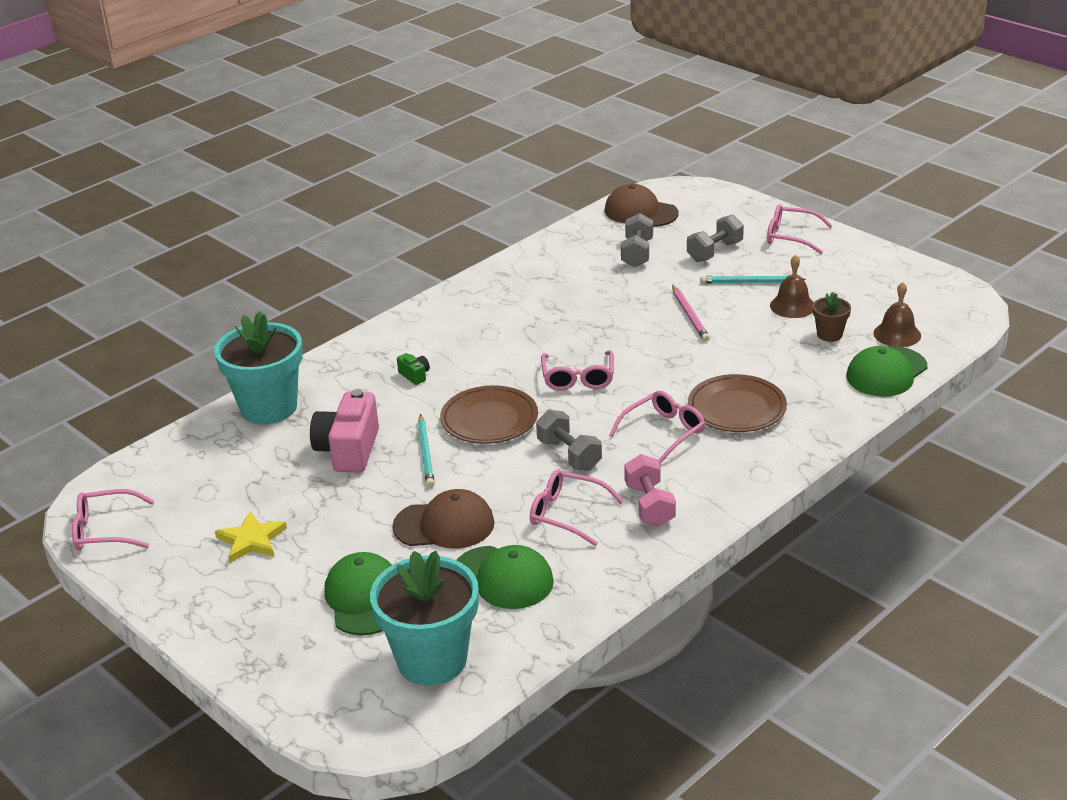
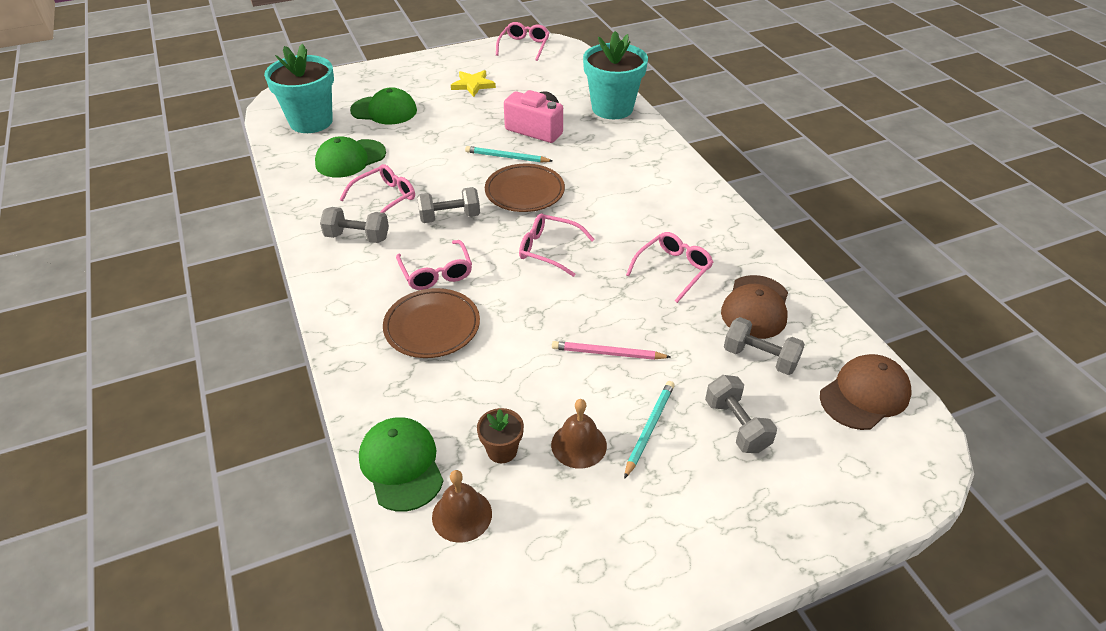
camera: 110 degrees right, 10 degrees up
brown cap [392,489,495,549] -> brown cap moved to [721,275,788,339]
green camera [397,353,430,385] -> none
pink dumbbell [624,454,676,527] -> grey dumbbell [320,207,389,243]
pink glasses [767,204,833,254] -> pink glasses moved to [626,232,713,303]

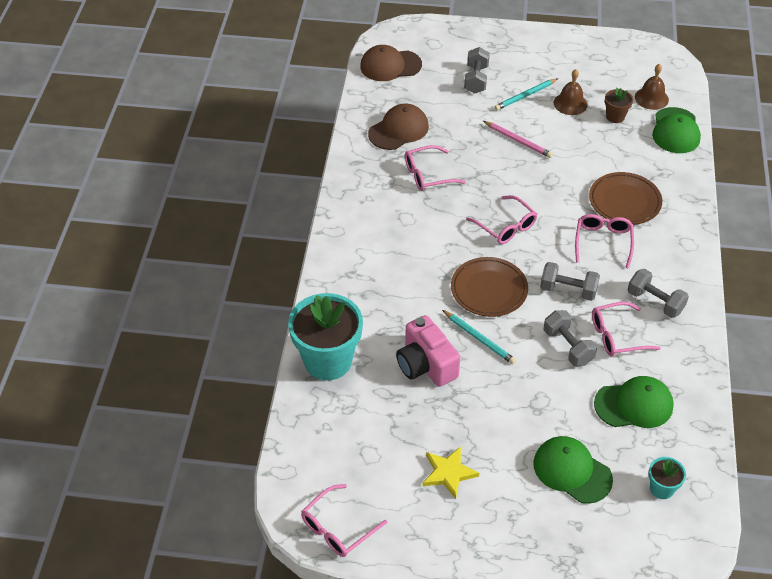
camera: 150 degrees left, 5 degrees up
turquoise flower pot [264,44,334,133] -> turquoise flower pot [649,457,686,499], size x0.46
grey dumbbell [724,317,805,375] -> grey dumbbell moved to [544,310,597,366]

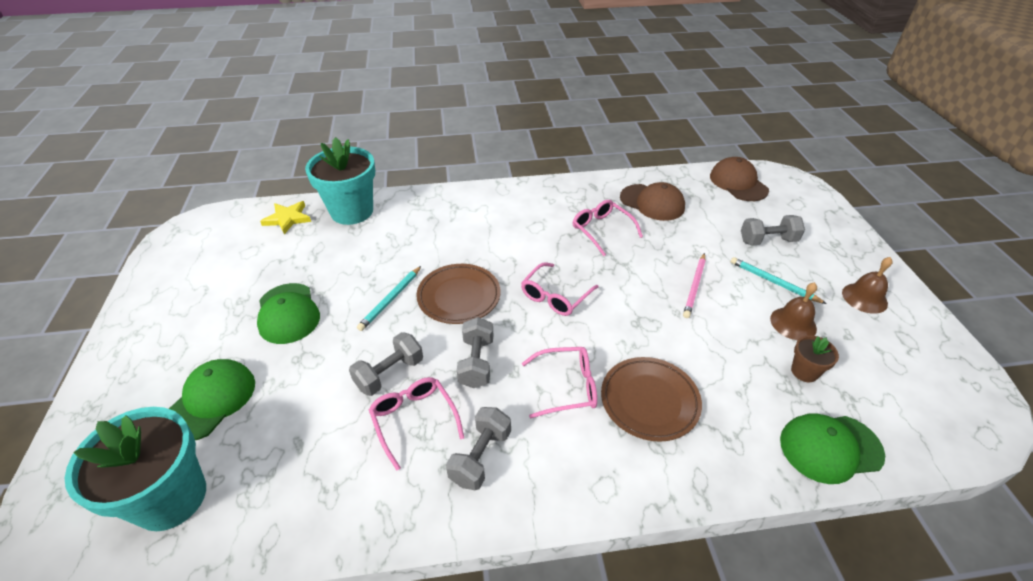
camera: 75 degrees right, 5 degrees down
pink glasses [301,484,387,557] -> none
pink camera [396,315,460,387] -> none
yellow star [423,446,479,499] -> yellow star moved to [260,201,311,234]
green cap [594,376,674,428] -> green cap moved to [257,283,320,344]
brown bell [635,64,669,110] -> brown bell moved to [842,257,893,314]
turquoise flower pot [649,457,686,499] -> turquoise flower pot [65,407,206,531], size x2.17

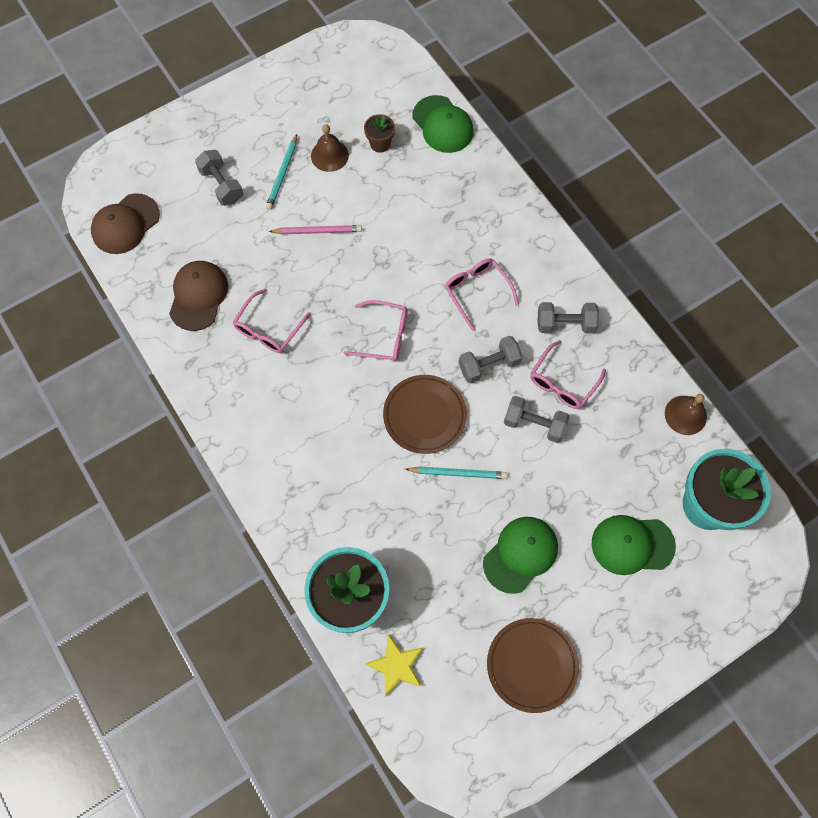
camera: 115 degrees left, 25 degrees up
brown plate [601,357,702,442] -> brown plate moved to [487,618,579,713]
brown bell [842,257,893,314] -> brown bell moved to [665,394,707,435]

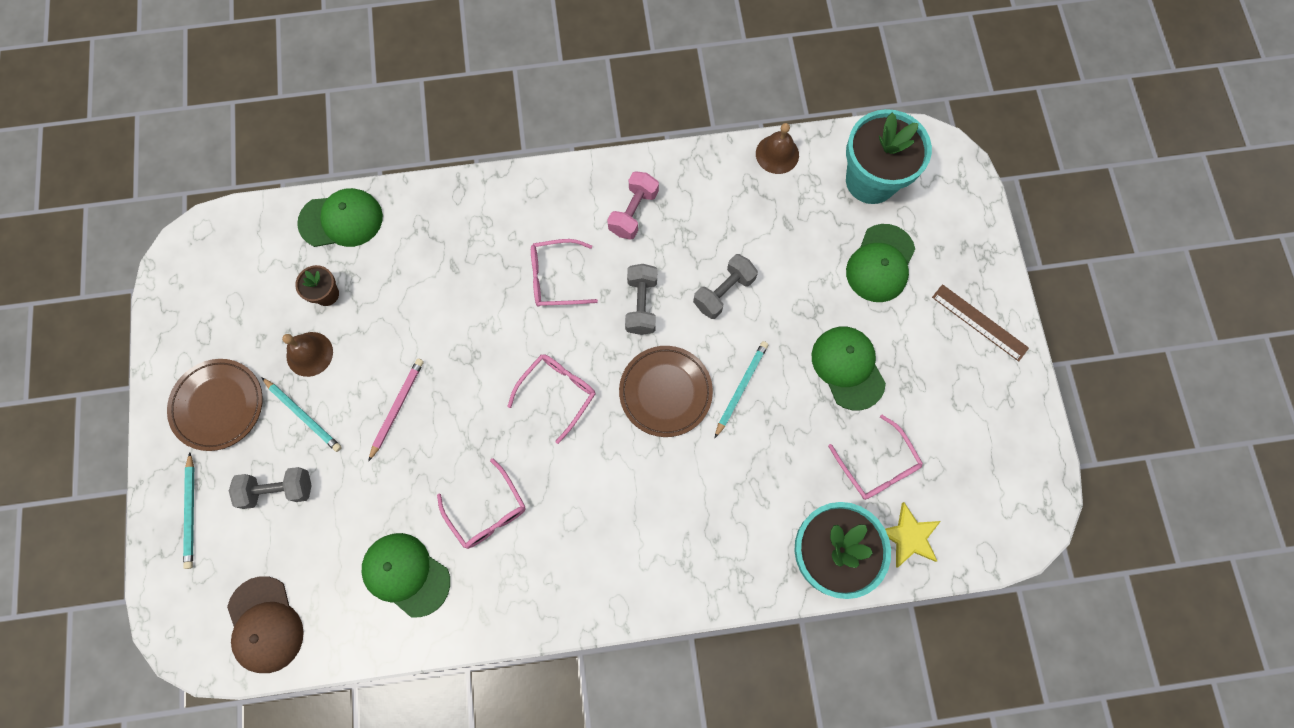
camera: 65 degrees left, 5 degrees up
brown cap [169,261,228,331] -> green cap [362,533,450,617]
brown plate [487,618,579,713] -> brown plate moved to [167,359,263,451]
pink glasses [530,340,606,409] -> pink glasses moved to [828,415,923,500]
grey dumbbell [537,302,599,333] -> pink dumbbell [607,171,659,240]
none -> turquoise pencil [183,452,194,569]
none -> brown ruler [932,284,1029,361]

